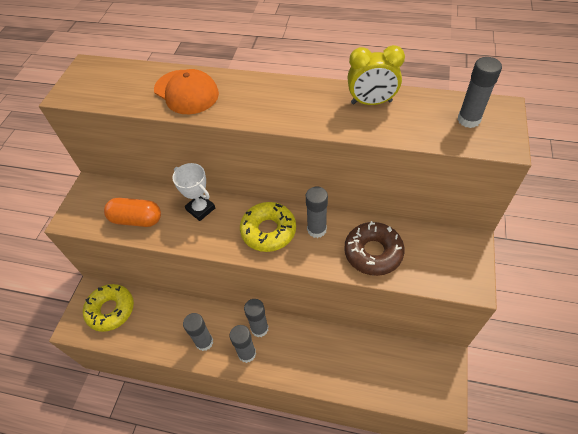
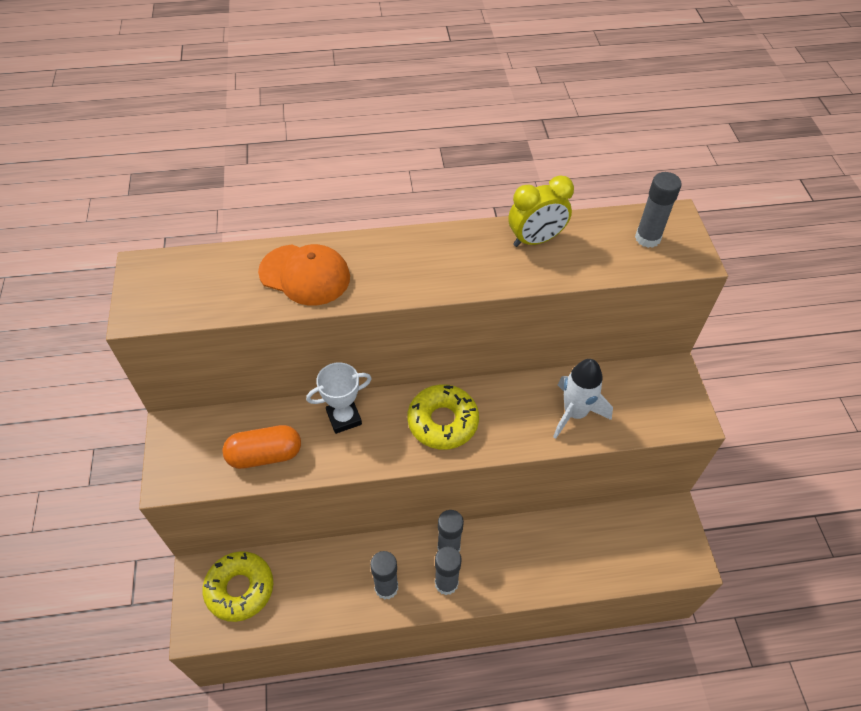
camera: 25 degrees left, 0 degrees up
white trophy [172,163,215,221] -> white trophy turned 45 degrees counterclockwise [306,362,372,434]
grey glue stick [306,186,328,238] -> none
brown donut [344,221,405,276] -> white rocket [553,359,613,439]

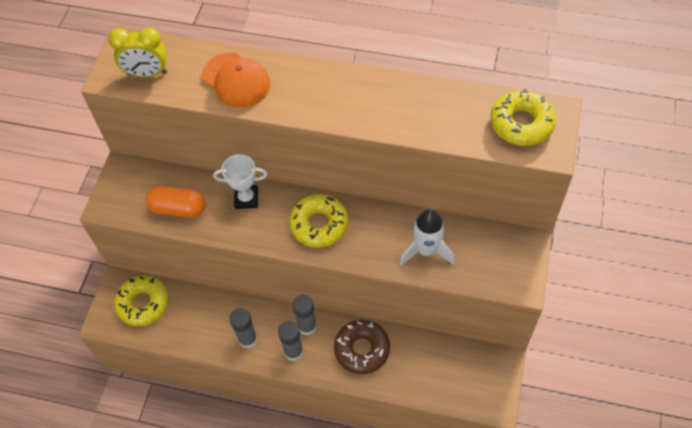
camera: 25 degrees right, 5 degrees up
yellow clock [509,175,574,247] -> yellow clock moved to [108,27,167,77]
grey glue stick [635,172,682,248] -> yellow donut [490,88,556,146]
none -> brown donut [334,320,390,374]

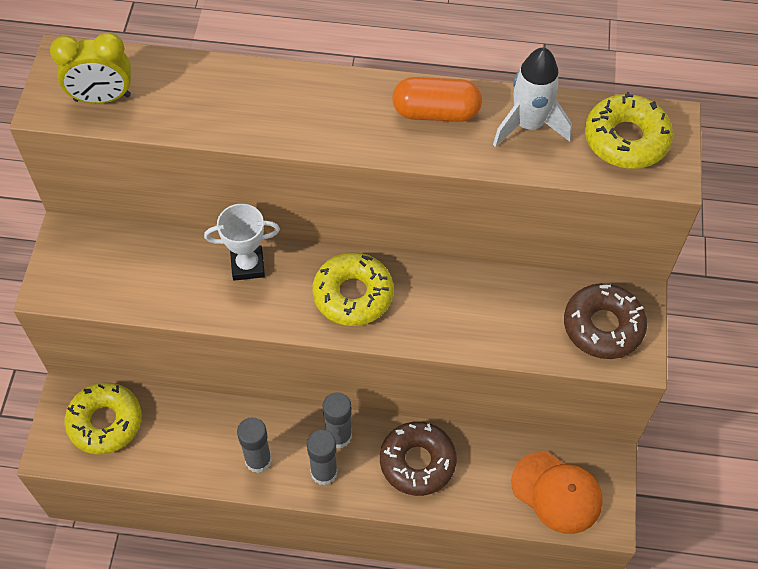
camera: 10 degrees left, 0 degrees up
orange capsule [146,186,206,218] -> orange capsule moved to [392,77,482,122]
orange cap [202,52,270,108] -> orange cap moved to [511,451,603,534]
white rocket [400,209,455,266] -> white rocket moved to [493,47,572,147]
none -> brown donut [564,283,647,359]

